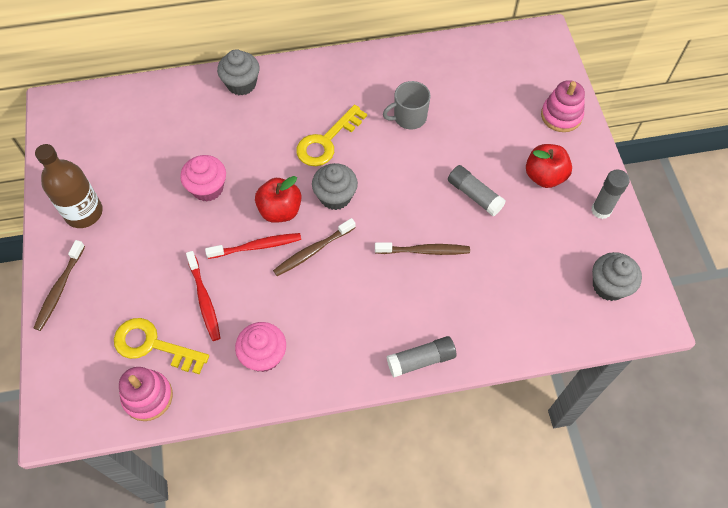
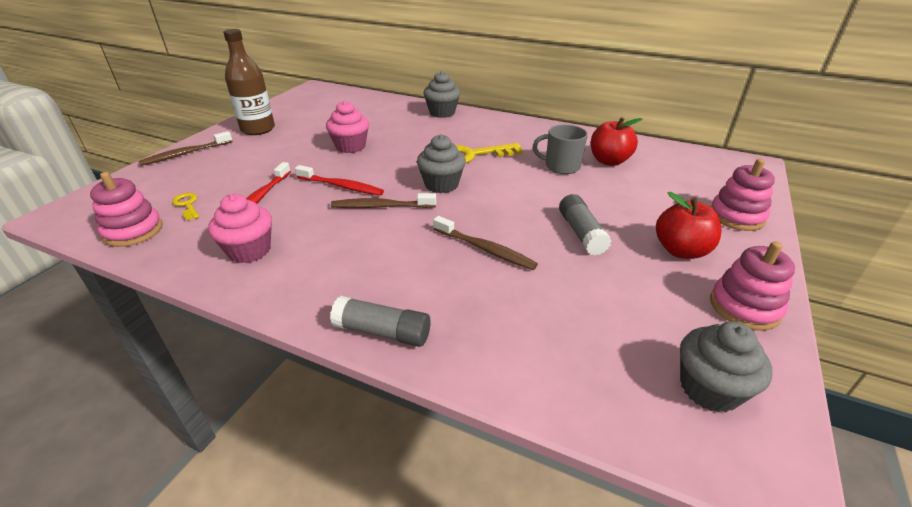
camera: 35 degrees right, 25 degrees down
yellow key [114,318,209,374] -> yellow key [172,193,199,220], size x0.52
red apple [255,176,301,223] -> red apple moved to [591,117,642,166]
grey glue stick [591,170,630,219] -> pink stacking toy [710,241,795,331]

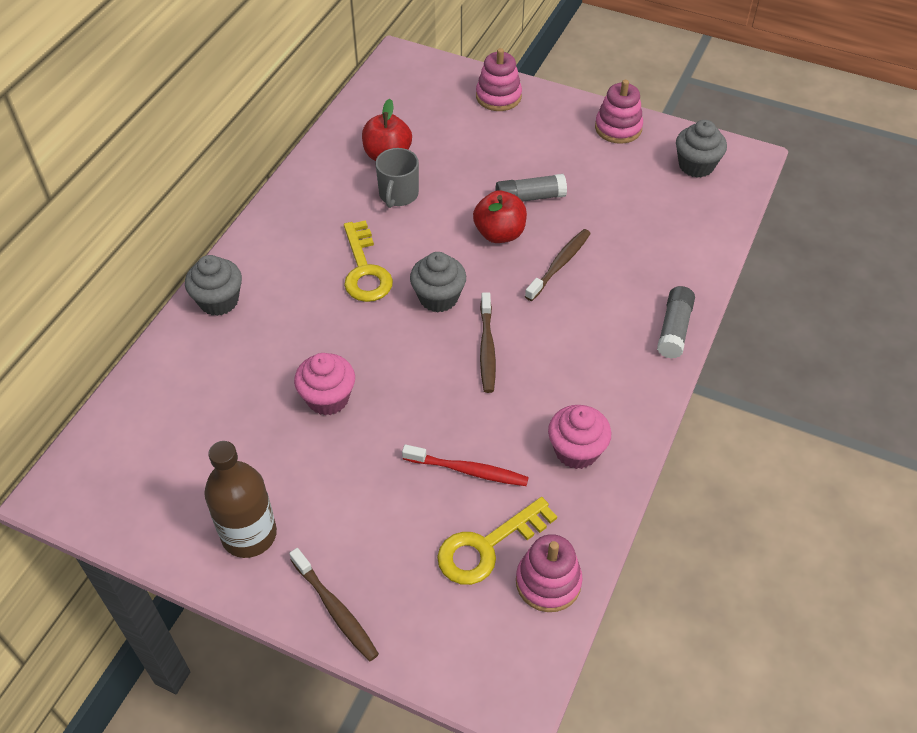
camera: 90 degrees left, 15 degrees up
yellow key [172,193,199,220] -> yellow key [437,497,557,585], size x1.91
red toothbrush [295,165,384,196] -> none
red apple [656,192,721,259] -> red apple moved to [473,191,527,243]

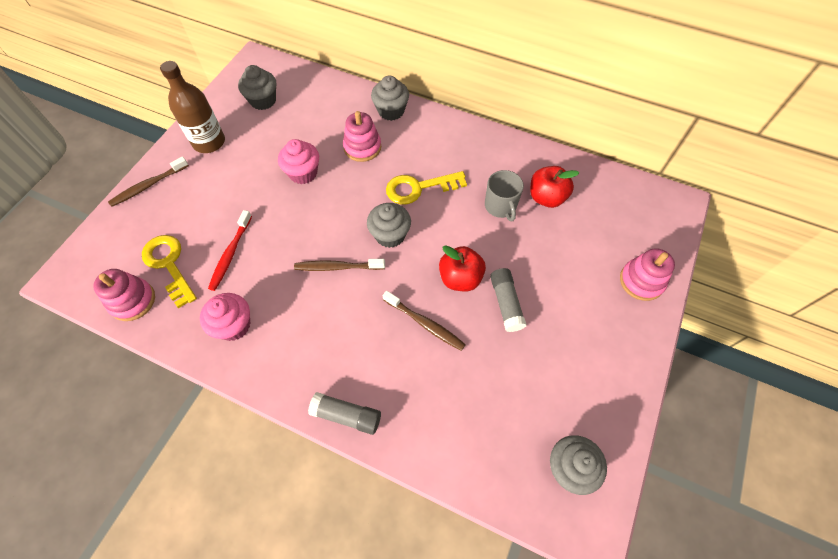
camera: 90 degrees right, 10 degrees up
grey mug [375,148,419,208] -> grey mug turned 120 degrees counterclockwise [485,170,524,221]
pink stacking toy [595,80,643,144] -> pink stacking toy moved to [343,111,381,162]
none -> grey cupcake [238,65,276,110]

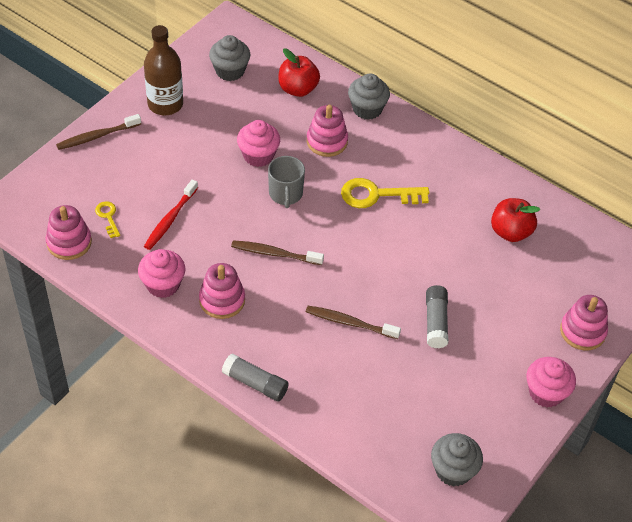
camera: 10 degrees right, 10 degrees down
yellow key [142,235,197,308] -> yellow key [95,201,120,238], size x0.52
grey cupcake [367,203,411,248] -> none
brown toothbrush [383,291,466,351] -> brown toothbrush turned 150 degrees clockwise [306,306,401,339]
red apple [439,245,486,291] -> red apple moved to [278,48,320,97]
grey mug [485,170,524,221] -> grey mug moved to [268,156,305,208]
none -> pink stacking toy [199,263,245,319]
none -> pink cupcake [526,357,576,408]

